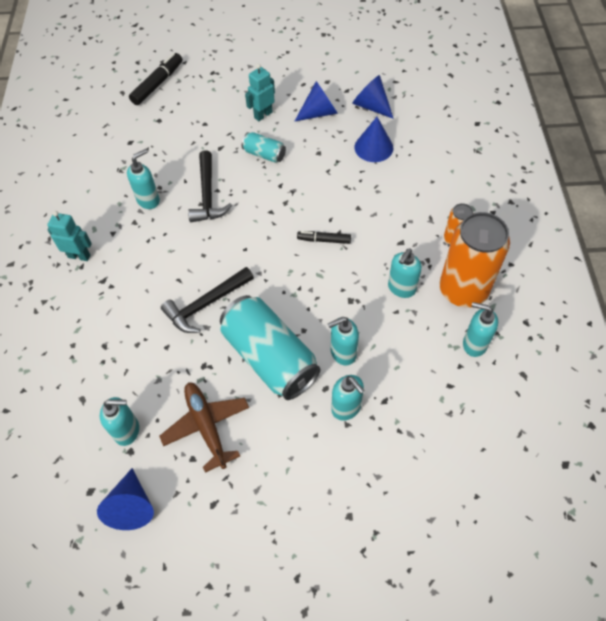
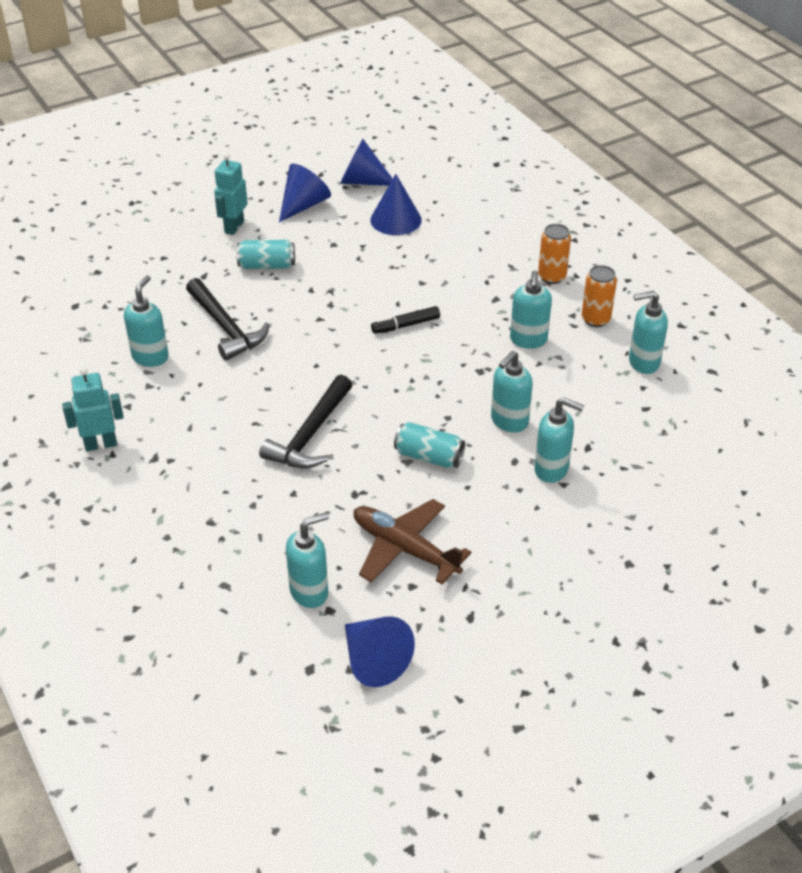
camera: 30 degrees left, 15 degrees down
black marker [129,53,182,105] -> none
turquoise can [220,295,320,400] -> turquoise can [394,422,465,468], size x0.48
orange can [440,212,510,308] -> orange can [581,265,617,327], size x0.48

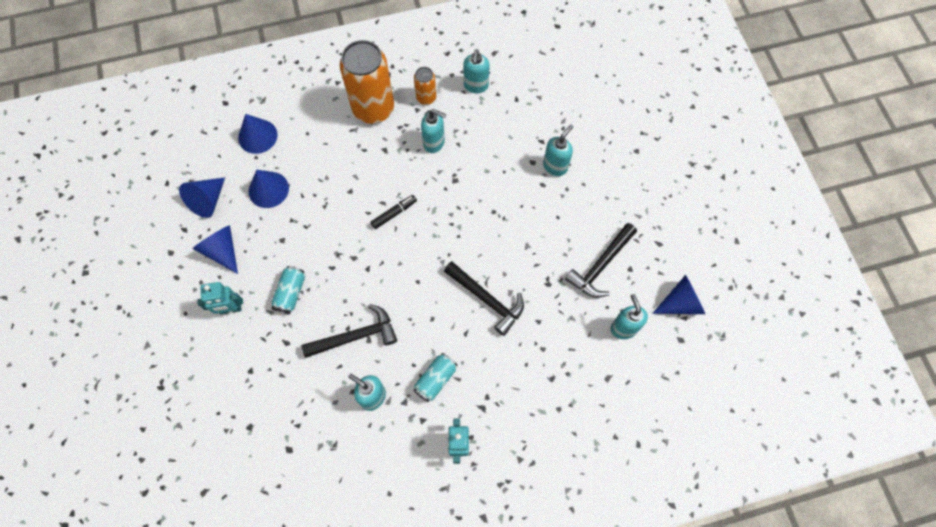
camera: 75 degrees left, 25 degrees up
turquoise robot [214,153,248,235] -> turquoise robot turned 45 degrees counterclockwise [197,282,243,314]
brown plane [353,499,471,585] -> black hammer [565,223,637,298]
black marker [371,306,440,333] -> black marker turned 120 degrees counterclockwise [371,195,417,229]
turquoise can [394,422,465,468] -> turquoise can moved to [413,353,458,402]
turquoise soap dispenser [491,351,533,432] -> none
orange can [538,224,571,284] -> orange can [340,40,394,124], size x2.10
none -> blue cone [238,114,278,154]

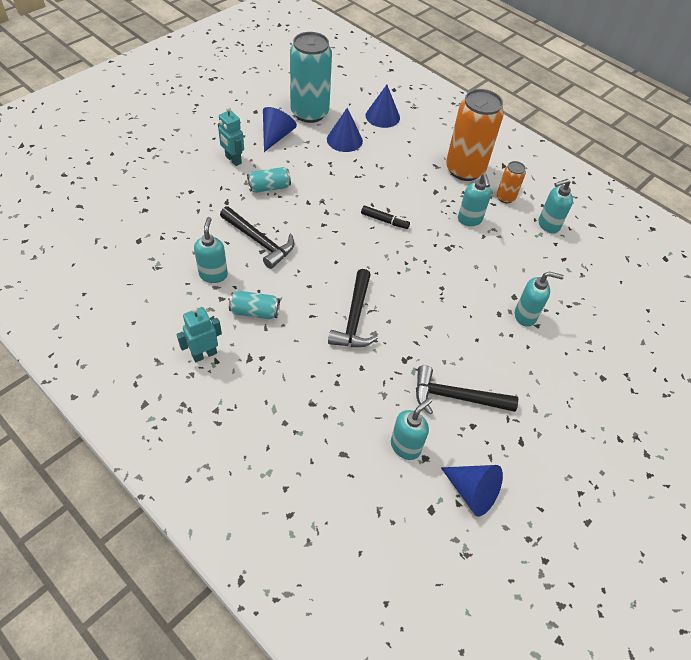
camera: 55 degrees right, 15 degrees down
blue cone [179,177,225,218] -> turquoise can [290,32,332,123]

